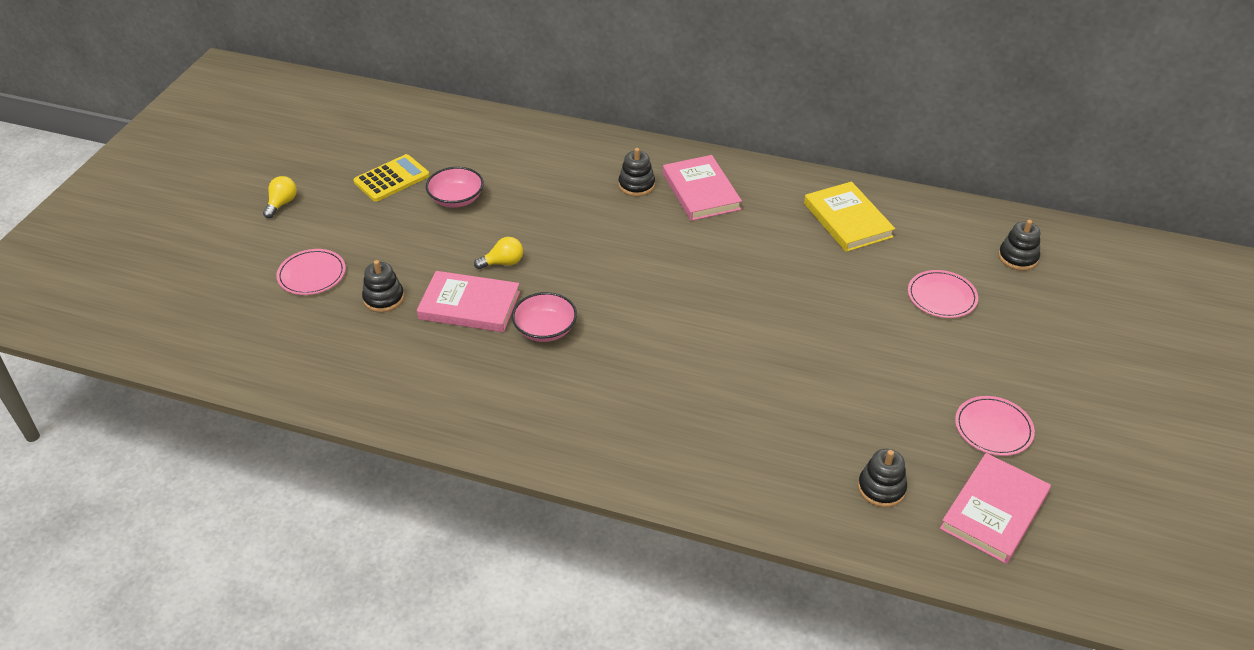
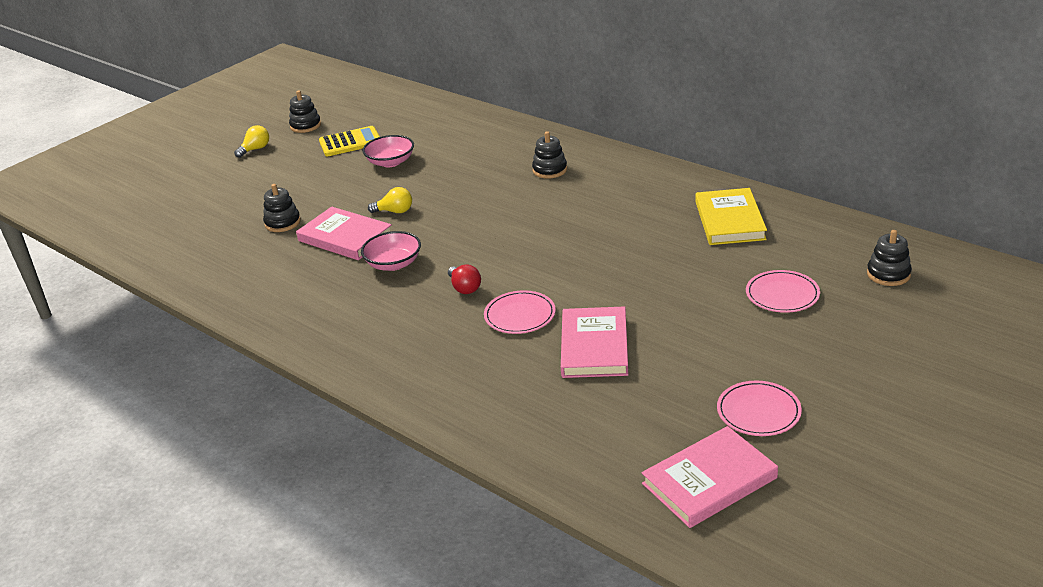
camera: 25 degrees right, 10 degrees down
pink plate [276,249,346,295] -> pink plate moved to [484,290,556,334]
pink book [663,155,742,221] -> pink book moved to [561,306,628,378]
black stacking toy [858,449,907,507] -> black stacking toy moved to [289,91,321,133]
none -> red light bulb [448,265,481,294]

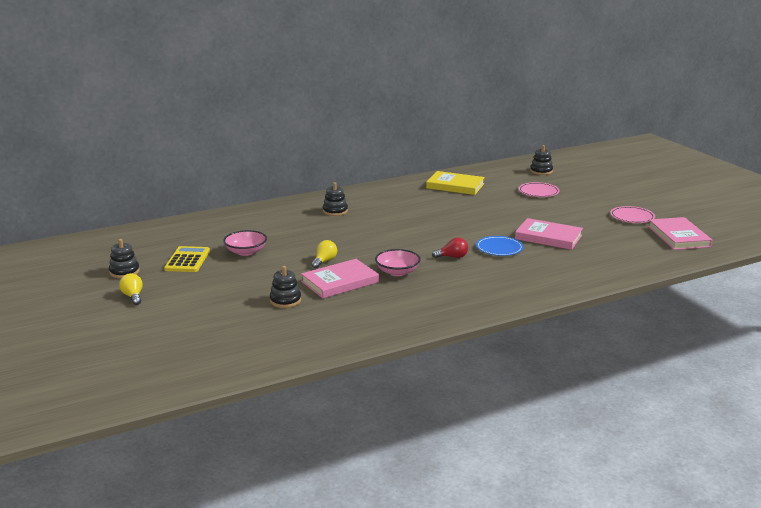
camera: 70 degrees left, 10 degrees down
pink plate [484,290,556,334] -> blue plate [476,236,524,256]

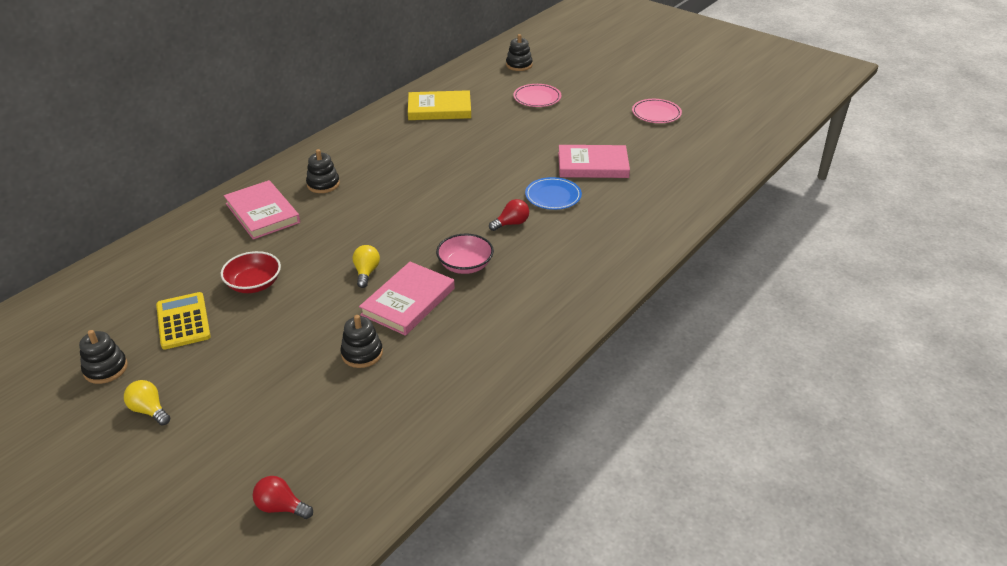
camera: 25 degrees left, 15 degrees up
pink bowl [223,230,267,256] -> red bowl [221,251,281,293]
pink book [648,217,712,250] -> pink book moved to [224,180,300,240]
none -> red light bulb [253,476,313,519]

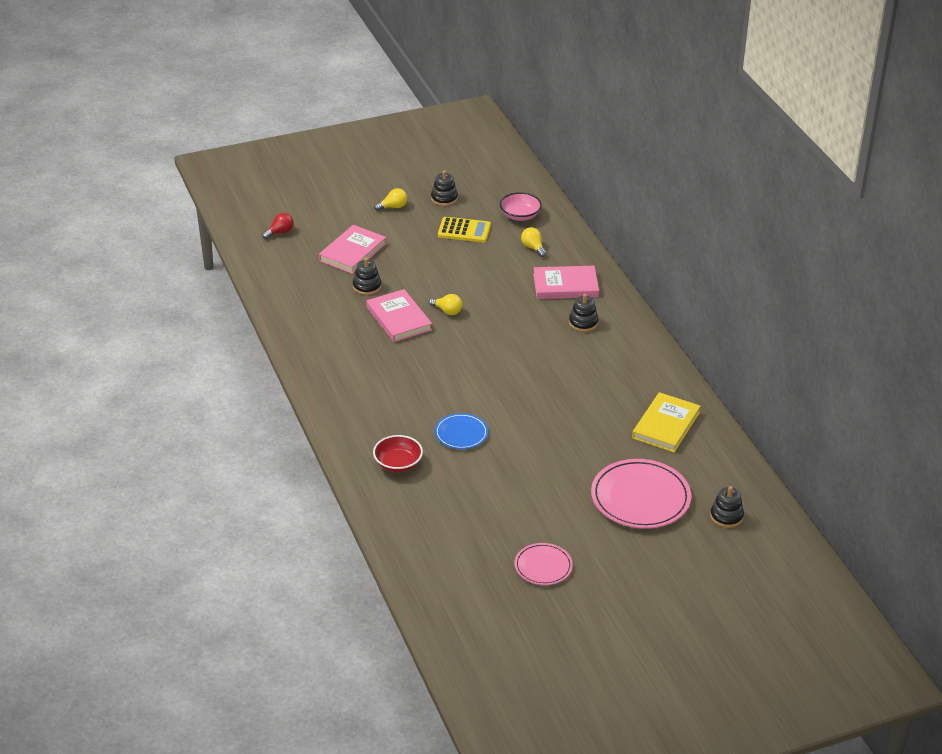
camera: 120 degrees right, 0 degrees up
red bowl [221,251,281,293] -> red bowl moved to [373,435,423,472]
pink bowl [436,234,494,274] -> pink bowl moved to [500,192,542,221]
red light bulb [489,199,529,231] -> none
pink plate [513,84,561,107] -> pink plate [591,459,691,529], size x1.79
pink book [558,145,630,178] -> pink book moved to [319,225,386,274]
none -> yellow light bulb [521,227,547,257]

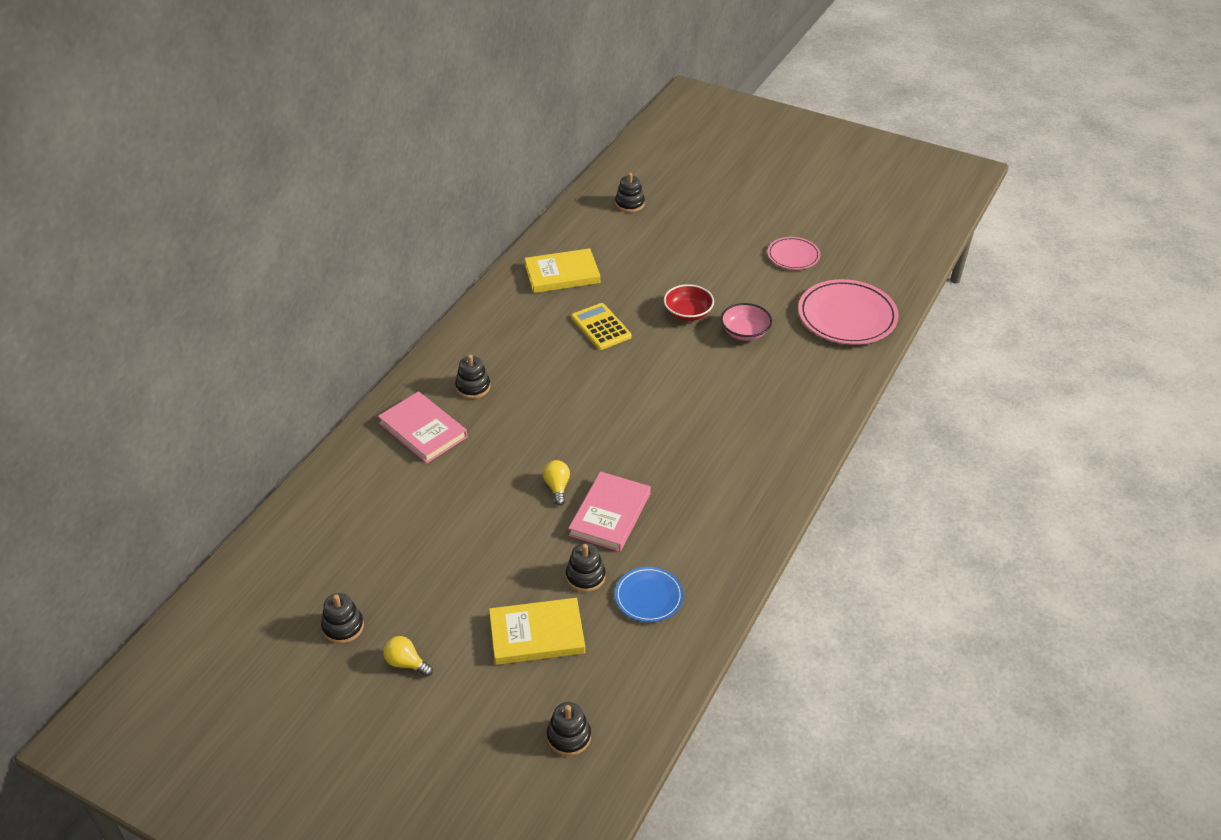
camera: 130 degrees left, 5 degrees up
red light bulb [262,213,294,239] -> black stacking toy [547,702,591,756]
pink book [319,225,386,274] -> yellow book [489,598,585,665]
red bowl [373,435,423,472] -> red bowl moved to [664,284,714,321]
blue plate [435,413,488,449] -> blue plate moved to [615,567,683,622]
yellow calculator [438,217,491,242] -> yellow calculator moved to [571,303,632,350]
pink bowl [500,192,542,221] -> pink bowl moved to [721,303,772,341]
yellow light bulb [521,227,547,257] -> none
pink plate [591,459,691,529] -> pink plate moved to [798,279,899,345]

